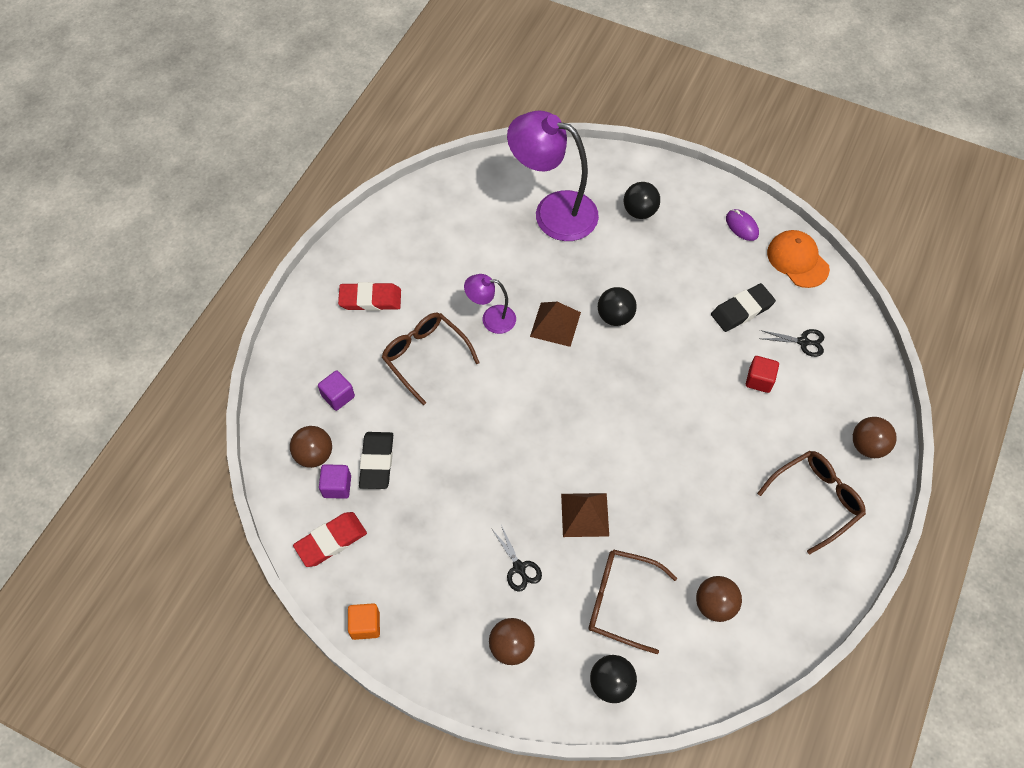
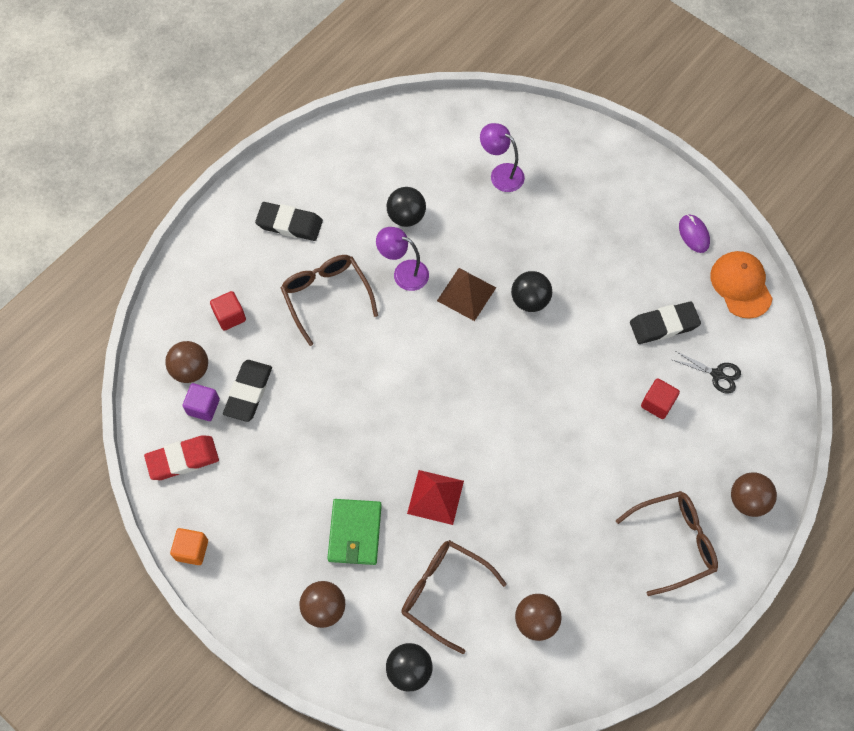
camera: 15 degrees right, 5 degrees up
purple cube [318,370,355,411] -> red cube [210,291,246,331]
red eraser [338,282,401,311] -> black eraser [255,202,323,241]
black scissors [491,525,542,592] -> green wallet [327,499,382,565]
purple lamp [507,111,599,241] -> purple lamp [480,123,525,192], size x0.51
brown pyramid [561,493,609,537] -> red pyramid [407,470,464,525]
black ball [624,182,660,219] -> black ball moved to [387,187,426,227]

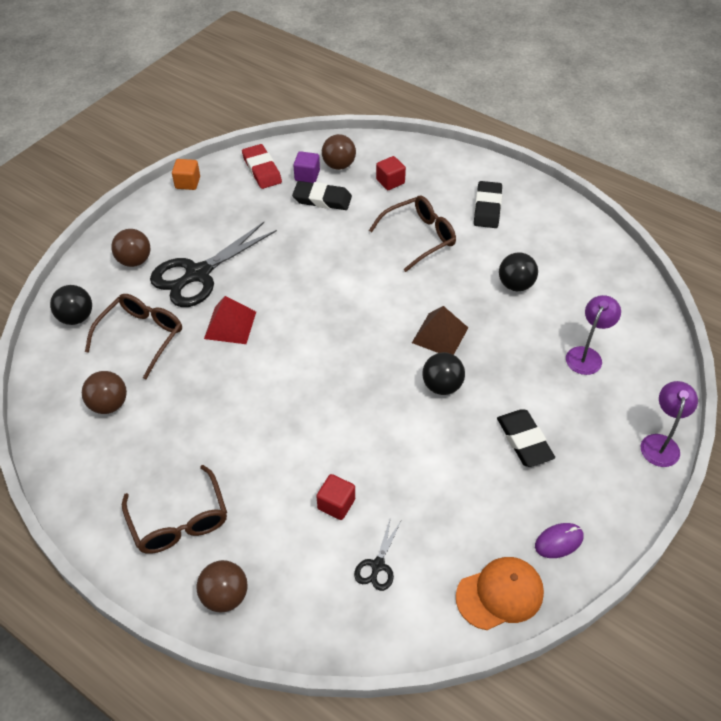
camera: 85 degrees right, 15 degrees down
green wallet [327,499,382,565] -> black scissors [150,222,277,307]
purple lamp [376,227,429,291] -> purple lamp moved to [641,381,698,467]
black eraser [630,302,701,344] -> black eraser moved to [497,409,555,467]

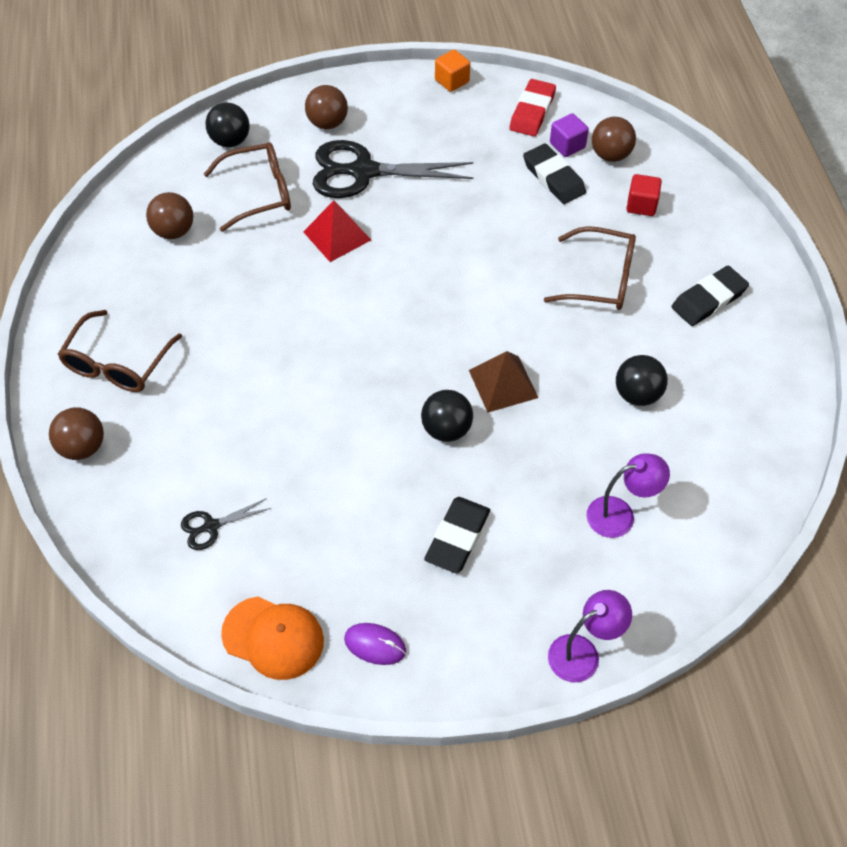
camera: 45 degrees right, 5 degrees up
red cube [316,474,355,520] -> none

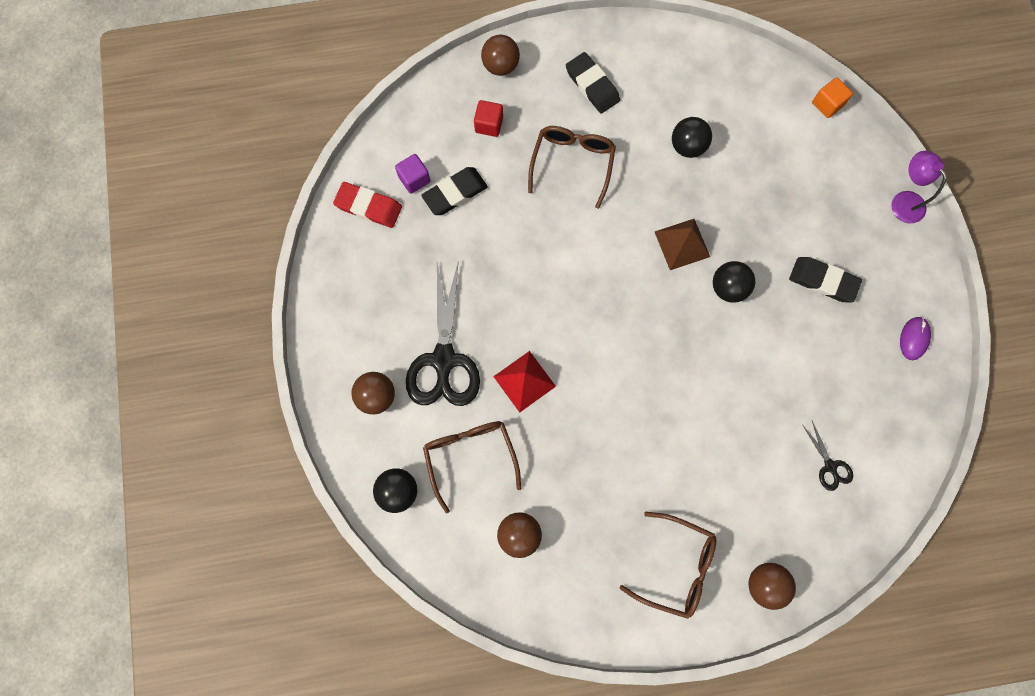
camera: 90 degrees left, 20 degrees up
orange cap [221,597,324,680] -> none
orange cube [435,50,470,92] -> orange cube moved to [812,77,853,118]
purple lamp [587,453,670,538] -> none
brown ball [592,117,636,162] -> brown ball moved to [481,35,520,76]

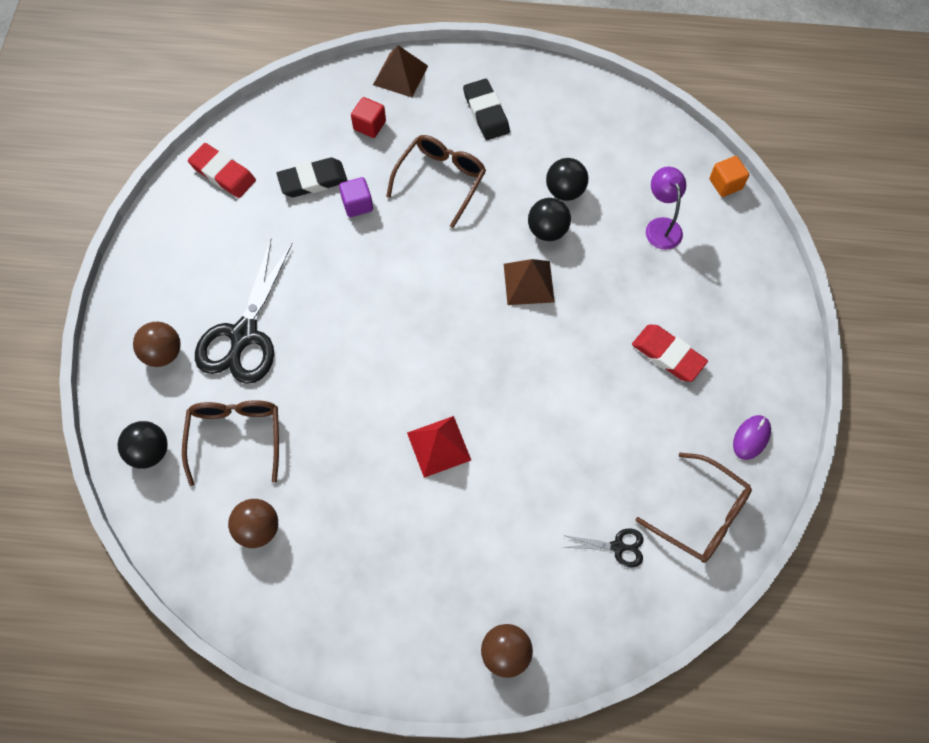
camera: 15 degrees right, 10 degrees down
purple cube [395,154,431,194] -> purple cube moved to [339,177,373,217]
brown ball [481,35,520,76] -> brown pyramid [373,45,428,97]
red pyramid [493,351,556,413] -> red pyramid moved to [407,416,471,478]
brown glasses [619,512,716,619] -> brown glasses moved to [636,453,752,563]
black ball [713,261,756,303] -> black ball moved to [528,198,571,241]
black eraser [789,257,862,303] -> red eraser [632,325,708,382]
black scissors [802,421,853,491] -> black scissors turned 75 degrees counterclockwise [563,528,644,567]
purple lamp [892,151,947,223] -> purple lamp moved to [646,167,686,250]

